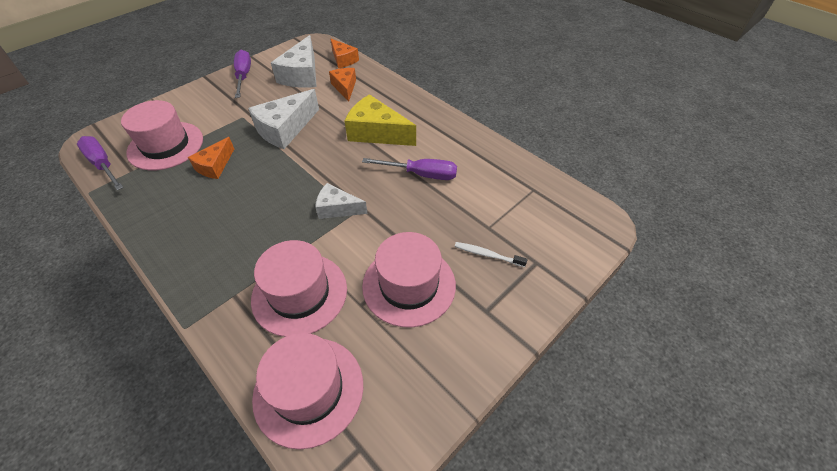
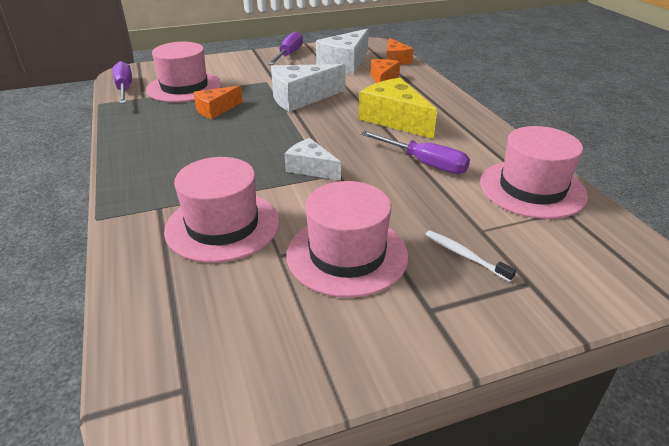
camera: 25 degrees right, 15 degrees down
pink hat [252,333,363,449] -> pink hat moved to [480,126,588,219]

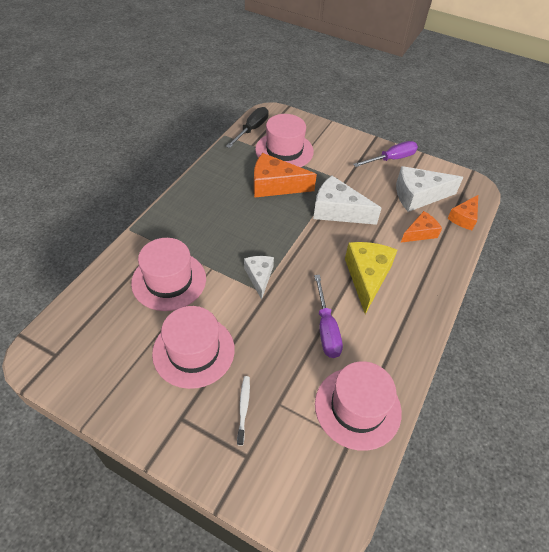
camera: 45 degrees right, 15 degrees up
purple screwdriver [112,61,132,104] -> black screwdriver [226,107,269,148]
orange cheese [194,86,243,119] -> orange cheese [254,153,317,197], size x1.64

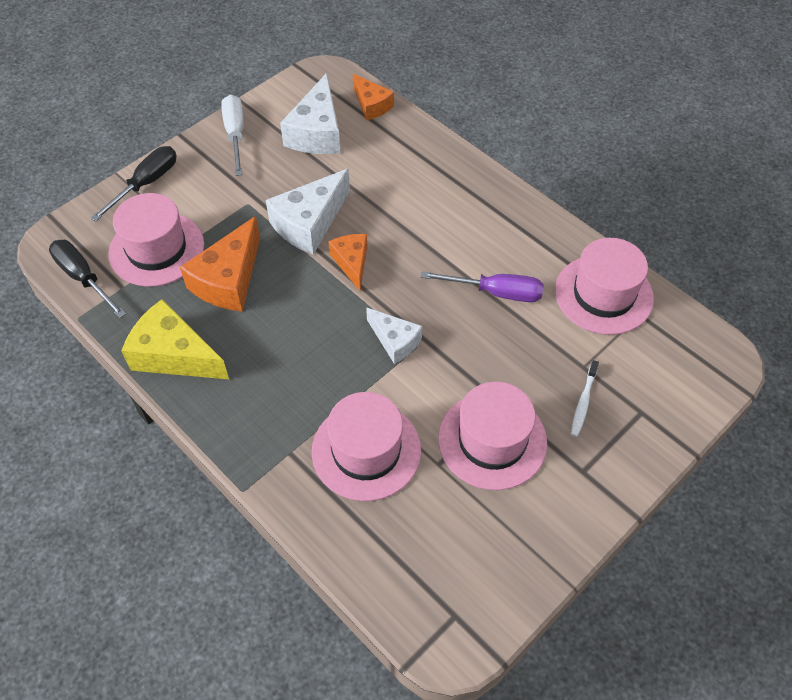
camera: 70 degrees left, 5 degrees up
white toothbrush [237,376,250,446] -> white toothbrush turned 90 degrees counterclockwise [571,360,599,437]
white cheese [244,256,274,300] -> white cheese turned 150 degrees counterclockwise [366,308,422,364]
yellow cheese [345,242,397,314] -> yellow cheese moved to [121,299,229,379]
purple screwdriver [353,141,418,167] -> white screwdriver [221,95,244,176]
orange cheese [401,211,442,243] -> orange cheese moved to [328,234,367,291]
none -> black screwdriver [91,146,177,222]

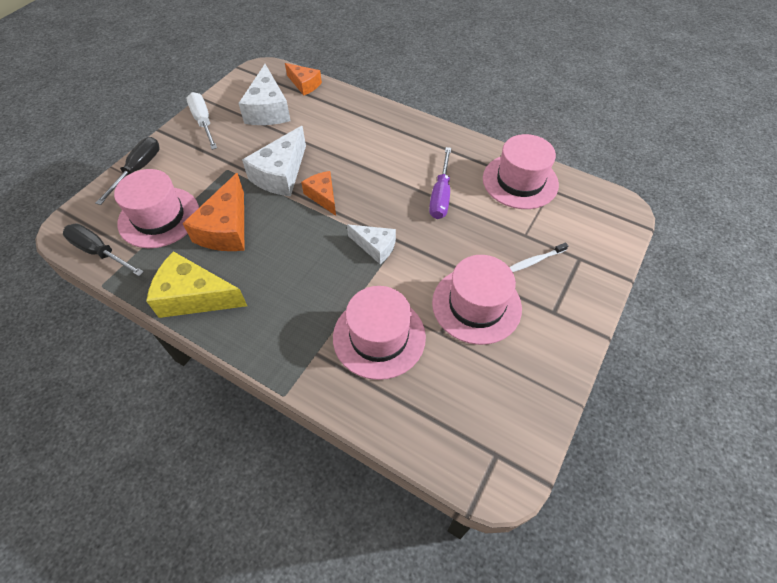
camera: 15 degrees left, 0 degrees up
purple screwdriver [421,271,544,302] -> purple screwdriver turned 105 degrees clockwise [429,147,451,219]
white toothbrush [571,360,599,437] -> white toothbrush turned 60 degrees clockwise [509,242,568,272]

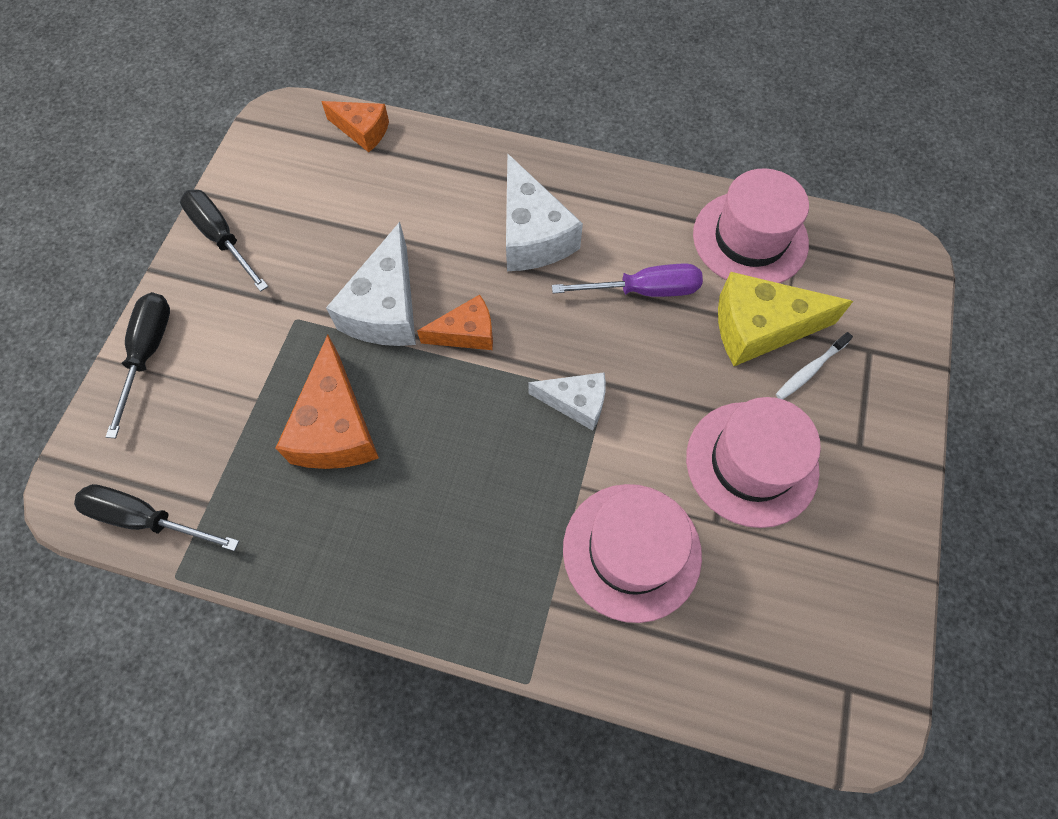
camera: 15 degrees left, 10 degrees up
pink hat [114,169,199,248] -> none
yellow cheese [146,251,247,318] -> yellow cheese moved to [718,272,853,366]
white screwdriver [186,92,217,150] -> black screwdriver [180,190,268,292]
white cheese [238,64,291,125] -> white cheese moved to [506,153,583,271]
orange cheese [301,171,336,216] -> orange cheese turned 120 degrees clockwise [417,295,493,350]
purple screwdriver [429,147,451,219] -> purple screwdriver turned 90 degrees counterclockwise [552,263,703,297]

